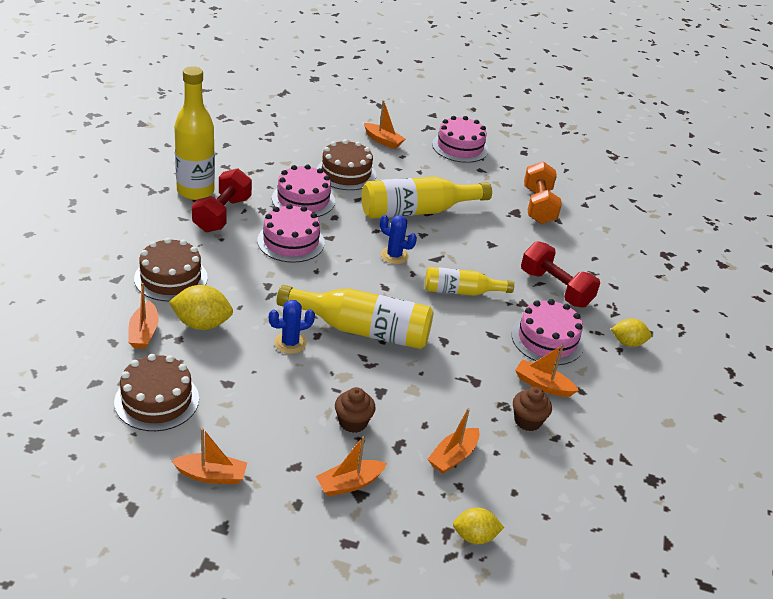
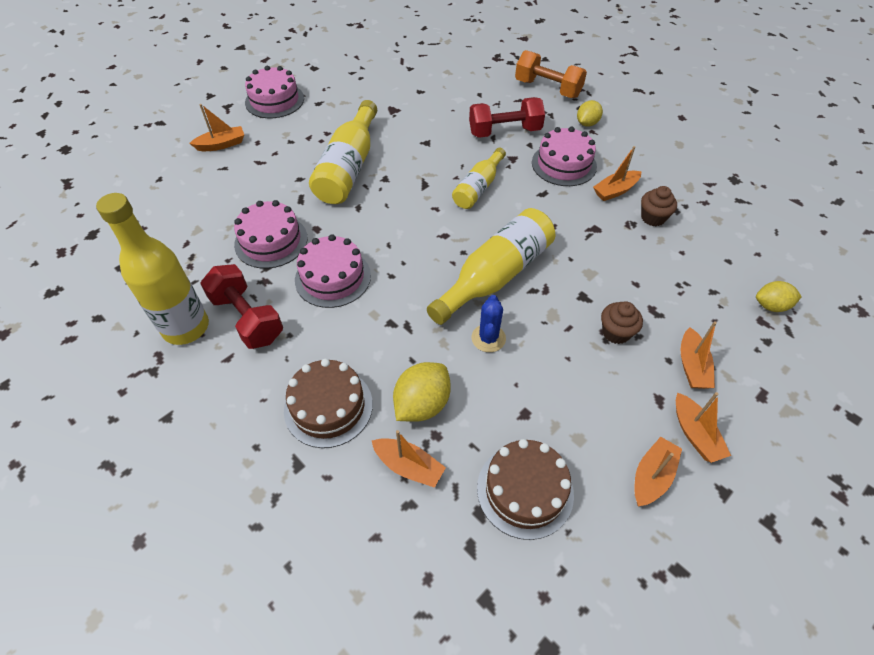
camera: 55 degrees left, 15 degrees up
brown cake [316,139,376,190] -> none
blue cactus [380,215,417,264] -> none
orange boat [428,408,480,474] -> orange boat moved to [676,392,731,463]
yellow lemon [453,508,504,544] -> yellow lemon turned 60 degrees clockwise [756,281,802,312]
orange dumbbell [524,161,562,224] -> orange dumbbell moved to [515,50,587,98]

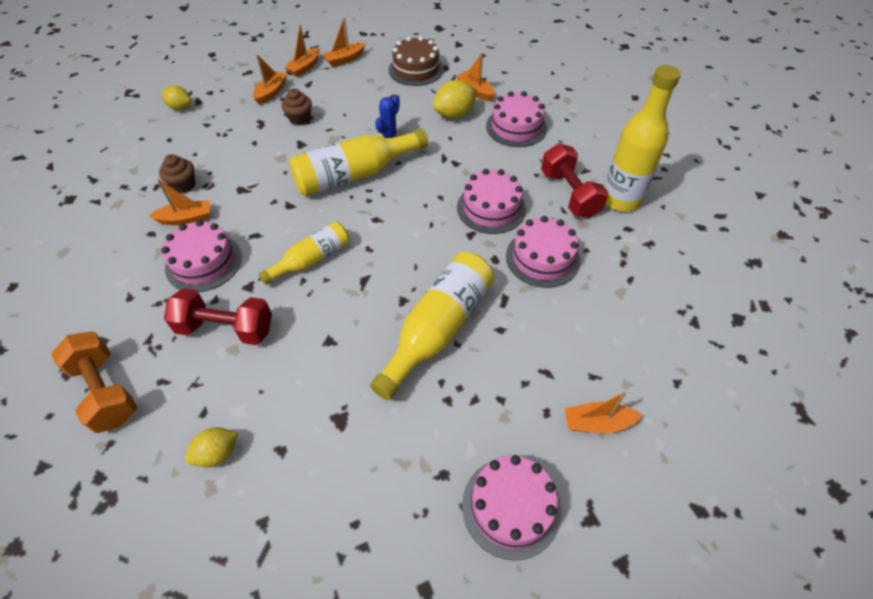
camera: 160 degrees left, 0 degrees up
brown cake [284,358,373,448] -> pink cake [486,91,547,147]
yellow lemon [577,100,603,127] -> yellow lemon moved to [185,427,238,468]
orange boat [676,392,731,463] -> orange boat turned 150 degrees counterclockwise [284,24,320,77]

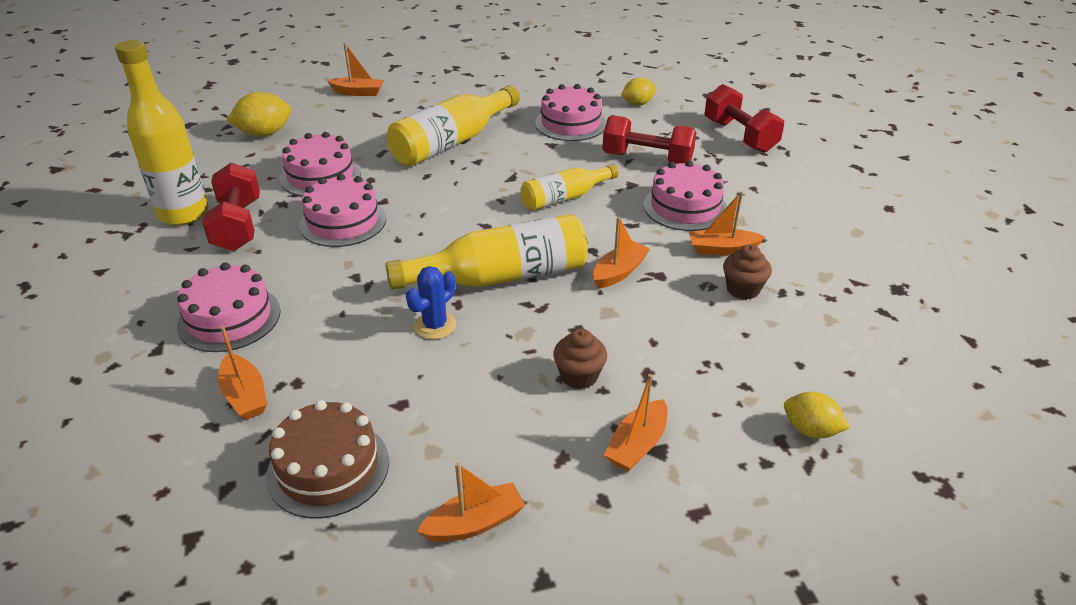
camera: 170 degrees left, 15 degrees down
orange dumbbell [51,331,137,433] -> red dumbbell [704,84,784,153]
orange boat [284,24,320,77] -> orange boat moved to [593,217,650,289]
yellow lemon [433,80,477,119] -> yellow lemon moved to [227,92,291,137]
pink cake [462,455,561,561] -> pink cake moved to [535,84,607,141]

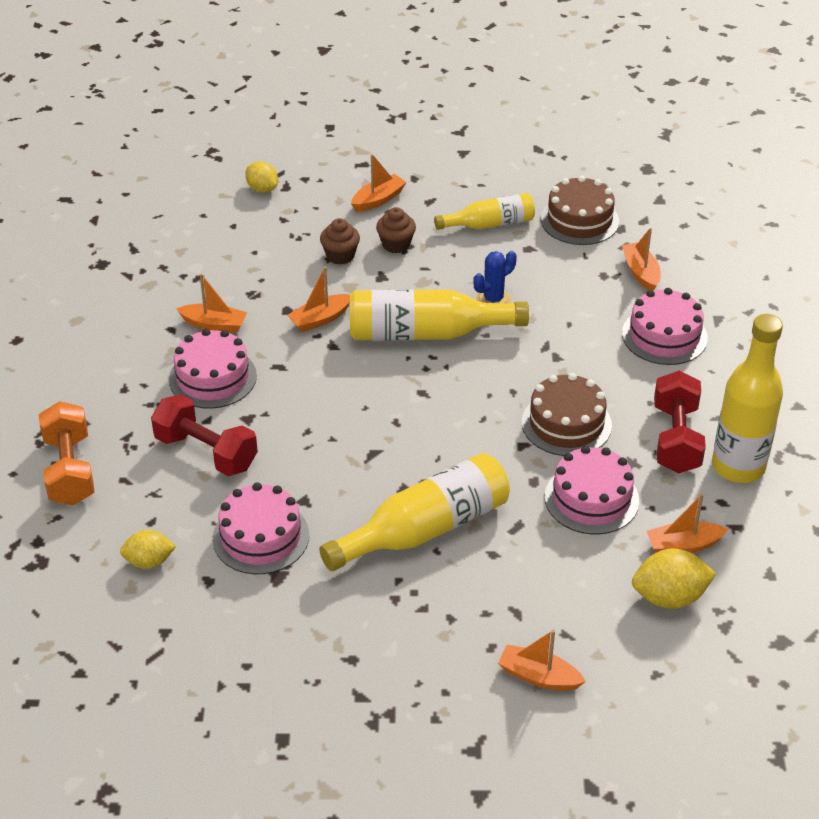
camera: 165 degrees left, 5 degrees up
pink cake [299,174,386,247] -> brown cake [522,373,612,456]
orange boat [417,463,525,542] -> orange boat moved to [647,494,729,553]
yellow bottle [521,164,619,211] -> yellow bottle moved to [434,193,535,230]
red dumbbell [704,84,784,153] -> orange dumbbell [39,401,94,506]
brown cupcake [723,244,772,300] -> brown cupcake moved to [320,218,360,265]

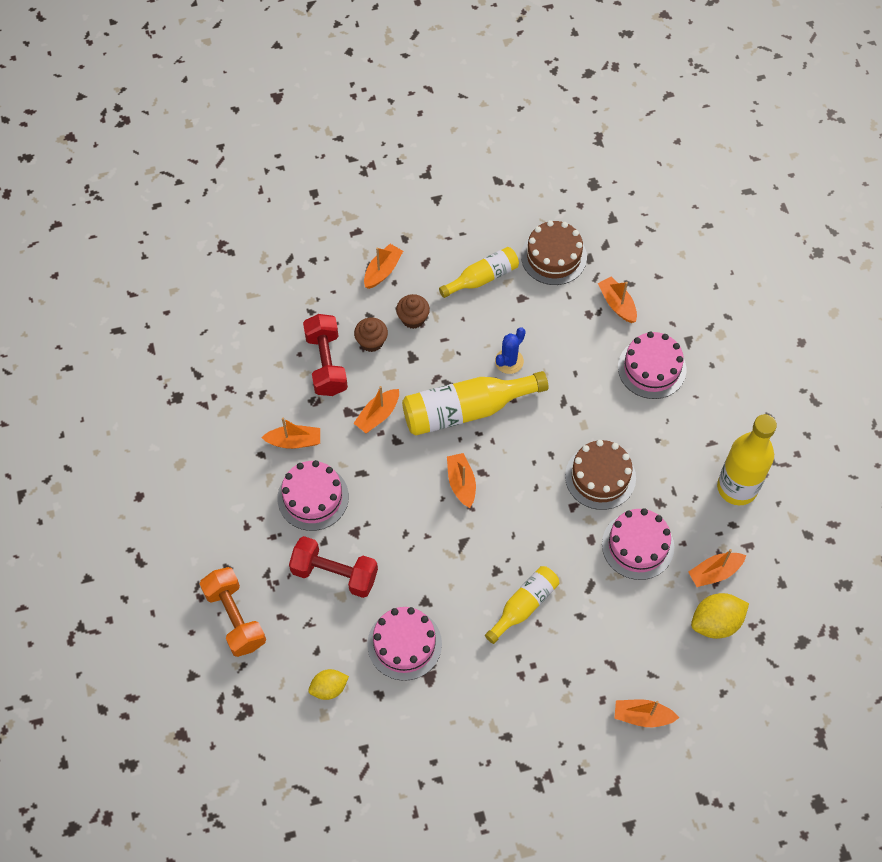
camera: 15 degrees left, 20 degrees up
yellow lemon [245,161,278,193] -> none
yellow bottle [319,453,510,571] -> yellow bottle [485,566,559,644], size x0.61
red dumbbell [654,370,706,473] -> red dumbbell moved to [303,314,348,396]
none -> orange boat [447,453,476,508]

